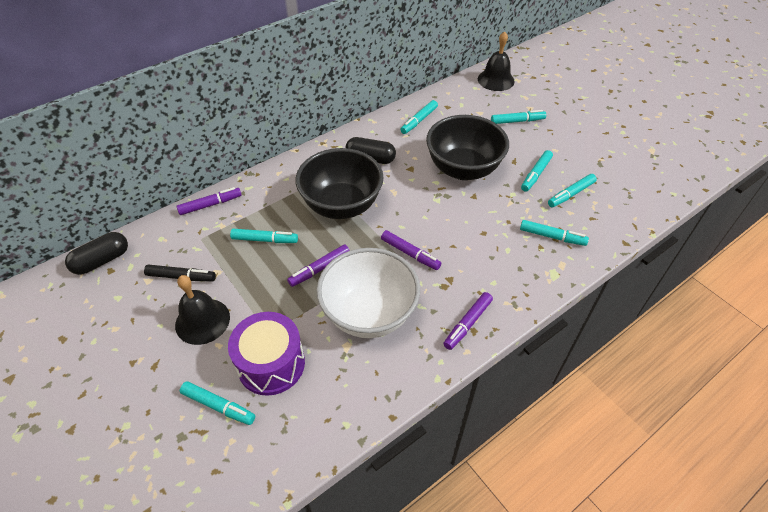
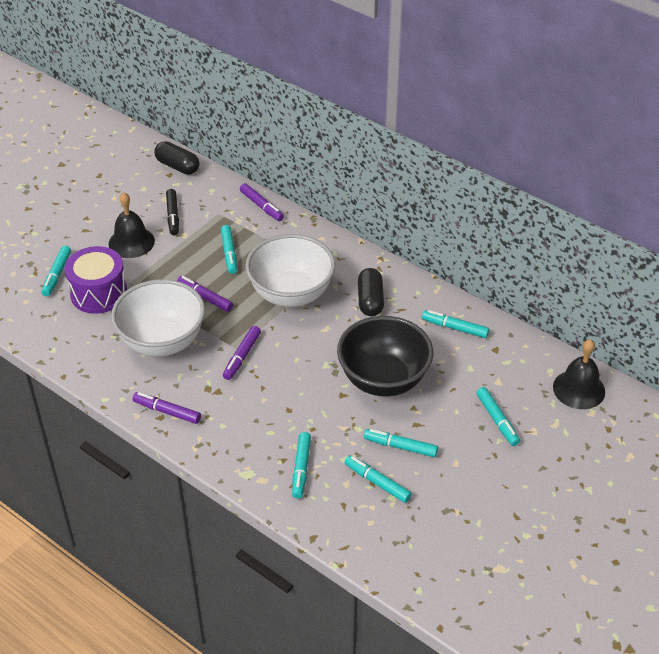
camera: 75 degrees right, 5 degrees down
black bowl [296,148,384,219] -> white bowl [245,234,335,307]

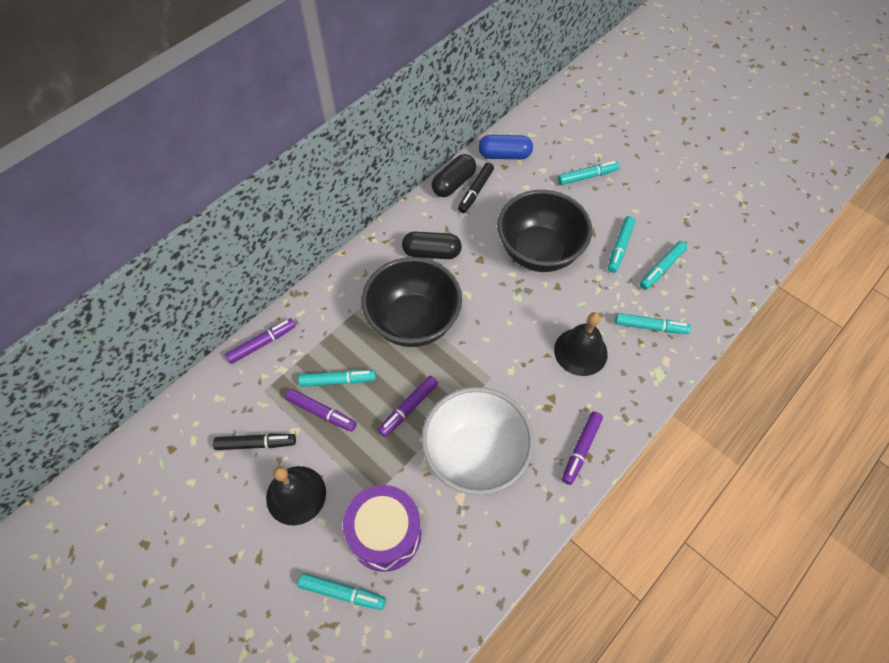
camera: 85 degrees left, 15 degrees up
black capsule [154,141,199,175] -> black capsule moved to [432,154,476,197]
purple marker [223,326,261,380] -> purple marker moved to [285,389,357,432]
white bowl [245,234,335,307] -> black bowl [361,257,462,347]
turquoise marker [422,310,489,338] -> black marker [458,163,494,213]
black bell [553,339,605,409] -> black bell moved to [554,312,608,376]
none -> blue capsule [478,135,533,159]

